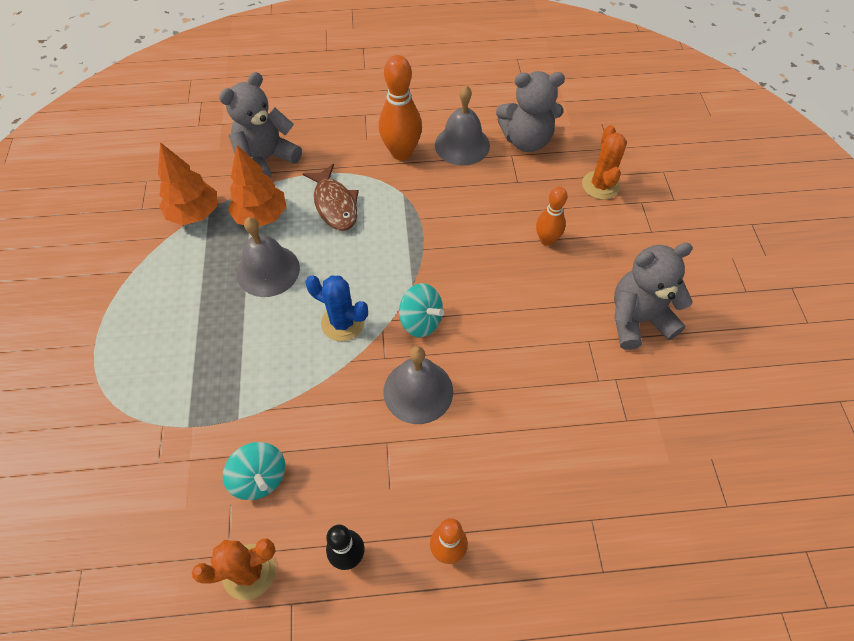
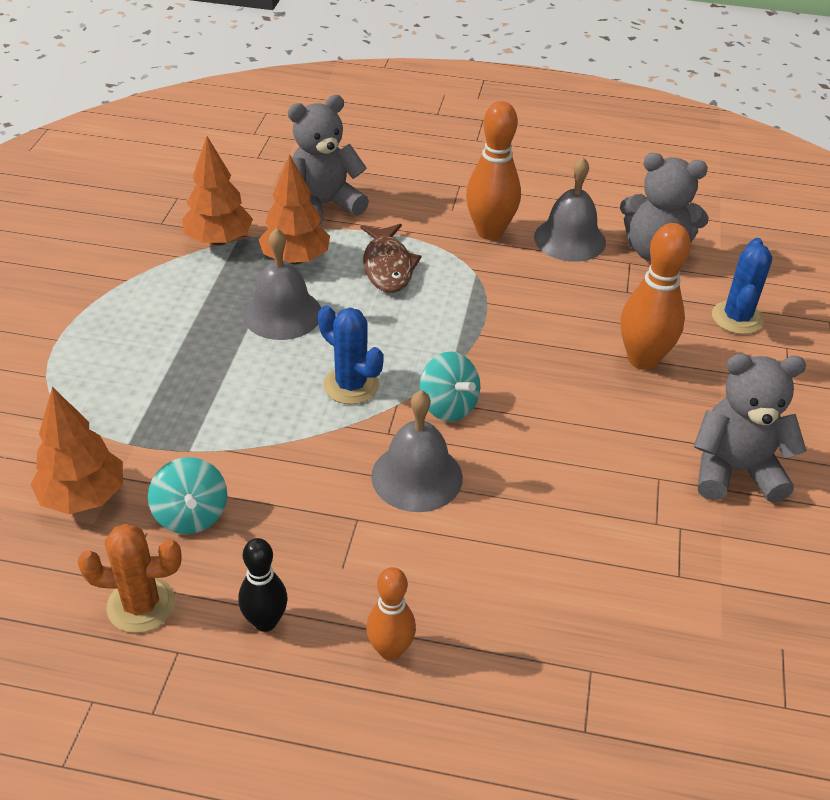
camera: 15 degrees right, 15 degrees down
orange bowling pin [536,187,568,246] -> orange bowling pin [620,223,691,370], size x1.62
orange cactus [582,125,627,200] -> blue cactus [712,238,772,334]
none -> orange tree [30,387,123,514]

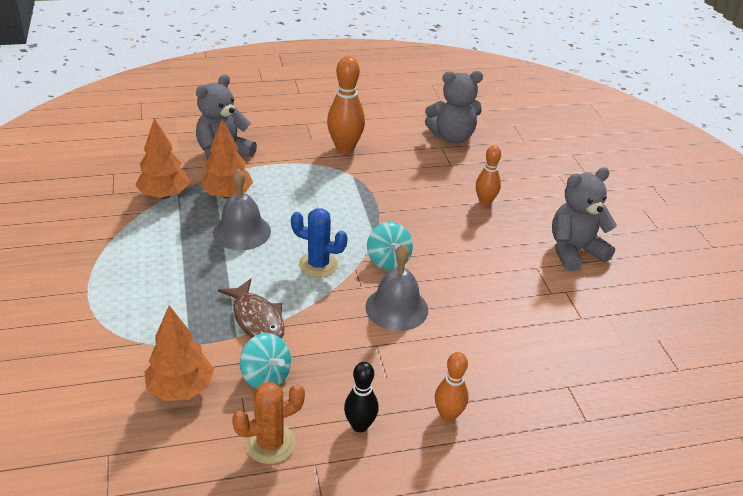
camera: 25 degrees left, 5 degrees down
brown fish [360,224,422,293] -> brown fish moved to [218,278,285,339]
turquoise spinning top [420,351,480,422] -> turquoise spinning top turned 45 degrees clockwise [367,222,413,270]
grey bell [534,157,606,262] -> none
orange bowling pin [620,223,691,370] -> orange bowling pin [476,145,501,206], size x0.62
blue cactus [712,238,772,334] -> none

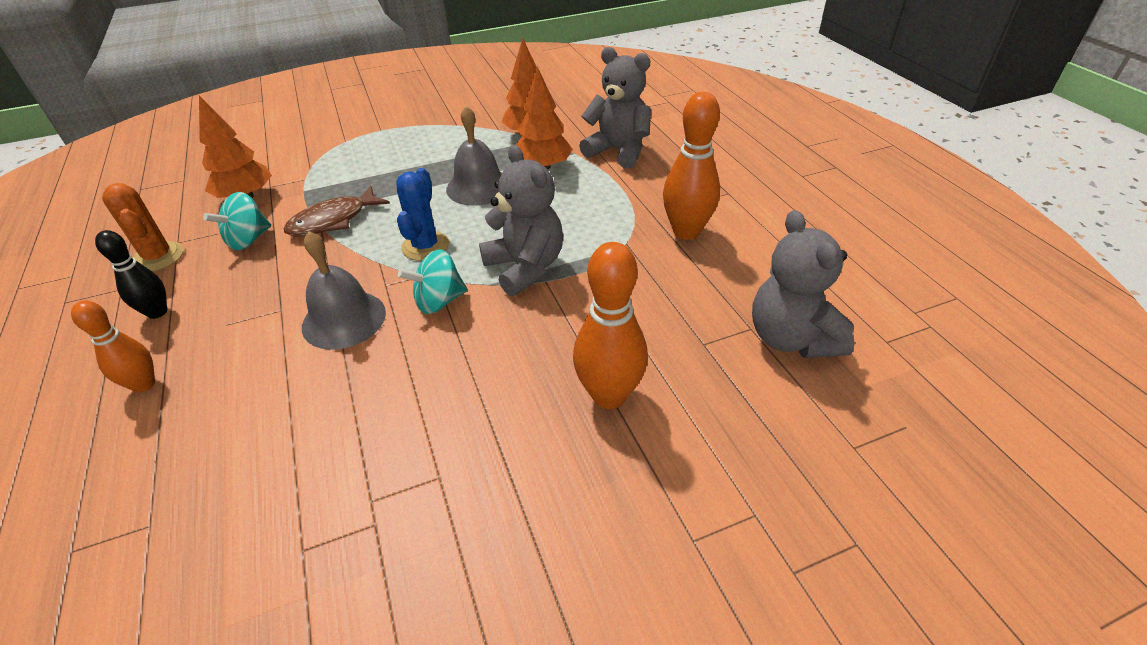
camera: 85 degrees right, 5 degrees up
orange bowling pin [476,145,501,206] -> orange bowling pin [573,242,648,409], size x1.62
grey teddy bear [552,167,617,271] -> grey teddy bear moved to [479,145,563,296]

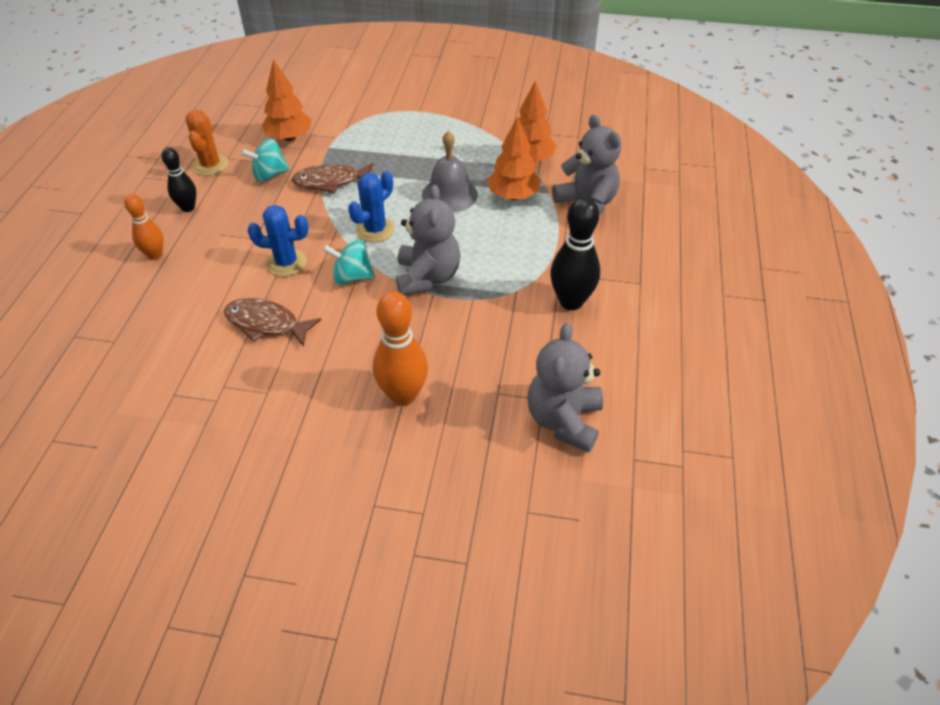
camera: 30 degrees right, 5 degrees up
grey bell [302,231,386,350] -> blue cactus [248,205,309,276]
orange bowling pin [663,92,720,240] -> black bowling pin [550,197,600,310]
none -> brown fish [224,298,321,347]

